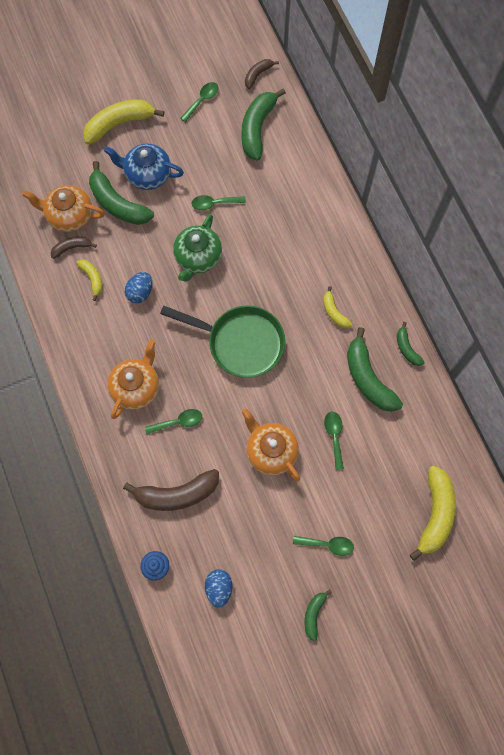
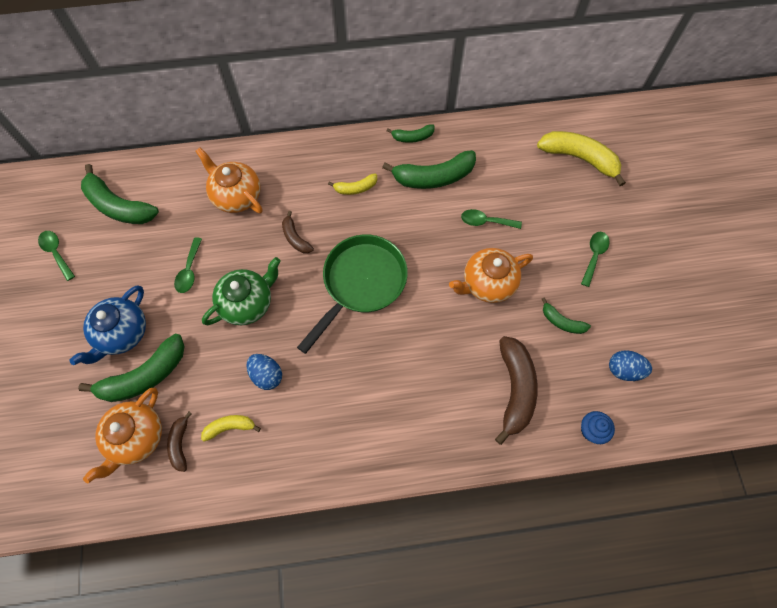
camera: 75 degrees left, 5 degrees down
yellow banana [83,99,164,145] -> none
orange teapot [107,340,159,419] -> orange teapot moved to [195,147,263,213]
green spoon [145,409,202,434] -> none
green teapot [173,214,222,282] -> green teapot turned 75 degrees counterclockwise [202,257,281,325]
brown banana [245,59,279,89] -> brown banana moved to [282,211,314,254]
green banana [304,589,332,641] -> green banana moved to [542,297,591,334]

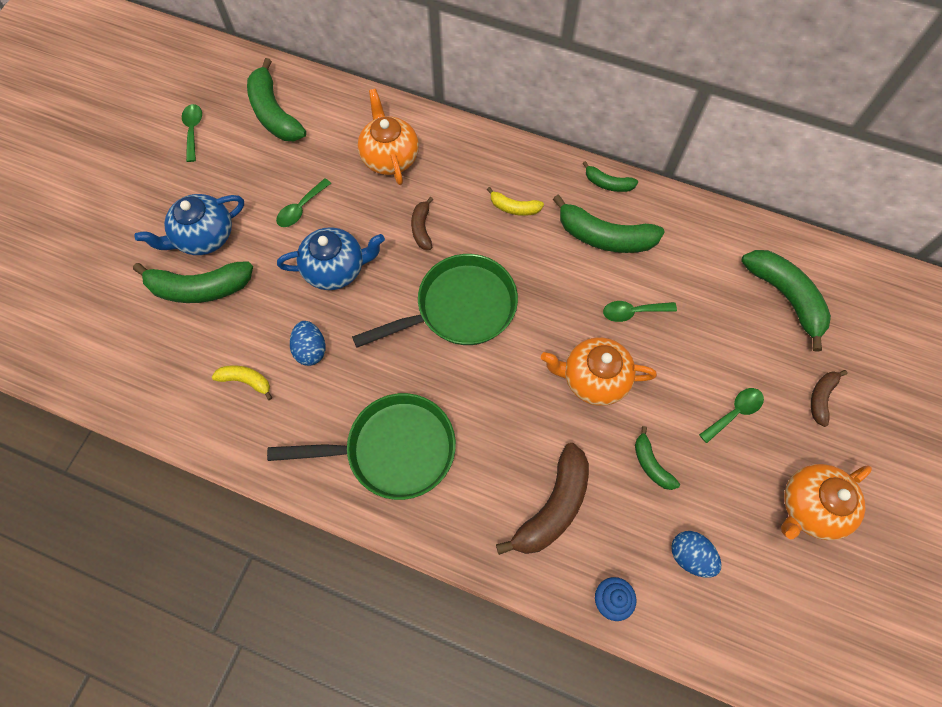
camera: 30 degrees right, 0 degrees up
orange teapot [83,388,162,483] -> orange teapot moved to [781,464,872,540]
brown banana [167,412,192,472] -> brown banana moved to [811,370,848,427]
green teapot [202,257,281,325] -> blue teapot [277,227,385,290]
green spoon [461,209,522,229] -> green spoon turned 45 degrees counterclockwise [603,301,677,322]
yellow banana [537,131,626,186] -> green banana [741,250,831,352]
none -> green pan [267,393,456,500]

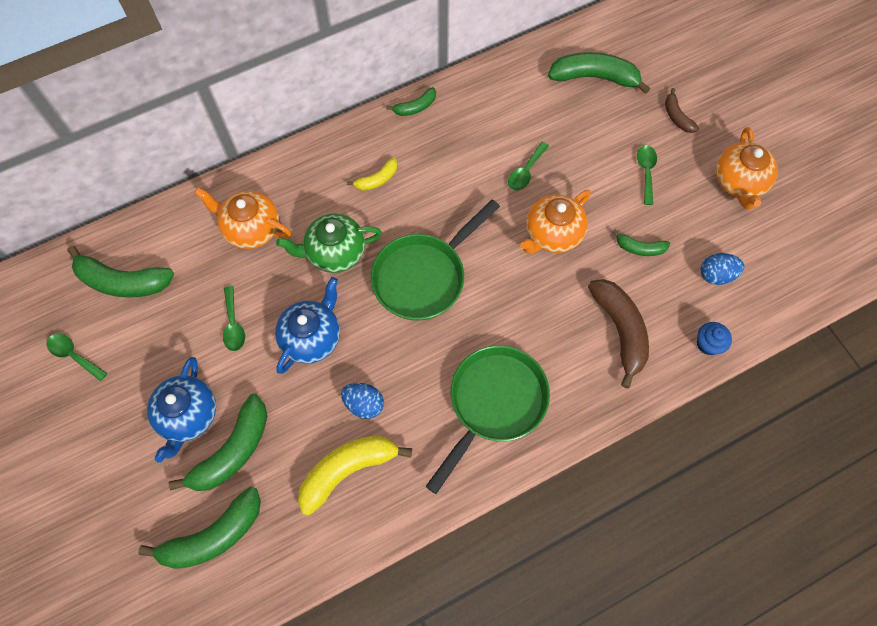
camera: 50 degrees left, 0 degrees up
yellow banana [212,365,272,400] -> yellow banana [298,435,412,516], size x1.89
green pan [352,254,518,348] -> green pan turned 150 degrees counterclockwise [371,199,500,321]
brown banana [411,197,433,250] -> green teapot [276,213,382,273]
green banana [553,195,664,253] -> green banana moved to [138,487,261,569]

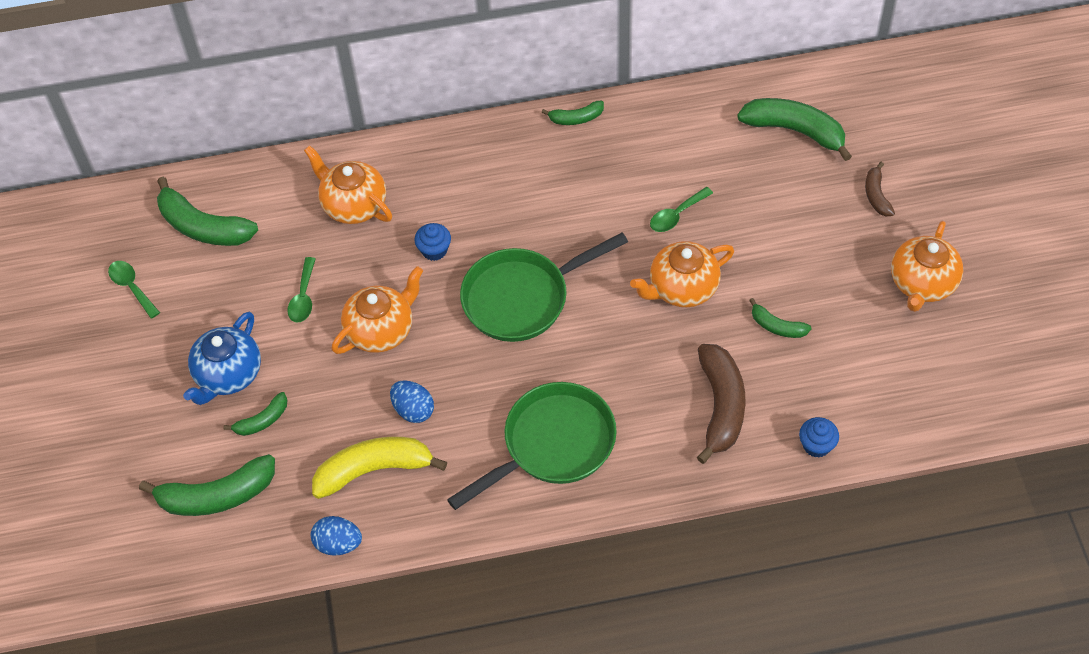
camera: 20 degrees right, 10 degrees down
green banana [169,394,267,491] -> green banana [223,392,288,436], size x0.53
blue teapot [275,277,340,374] -> orange teapot [332,266,423,354]
green teapot [276,213,382,273] -> blue cupcake [414,223,451,261]
yellow banana [347,158,397,191] -> none
green spoon [637,145,657,205] -> none
blue egg [701,253,744,285] -> blue egg moved to [311,516,362,556]

